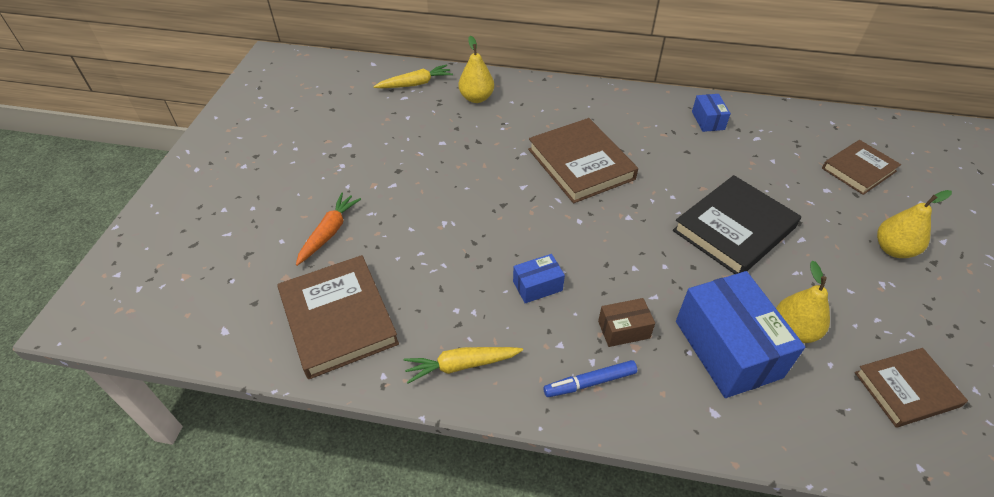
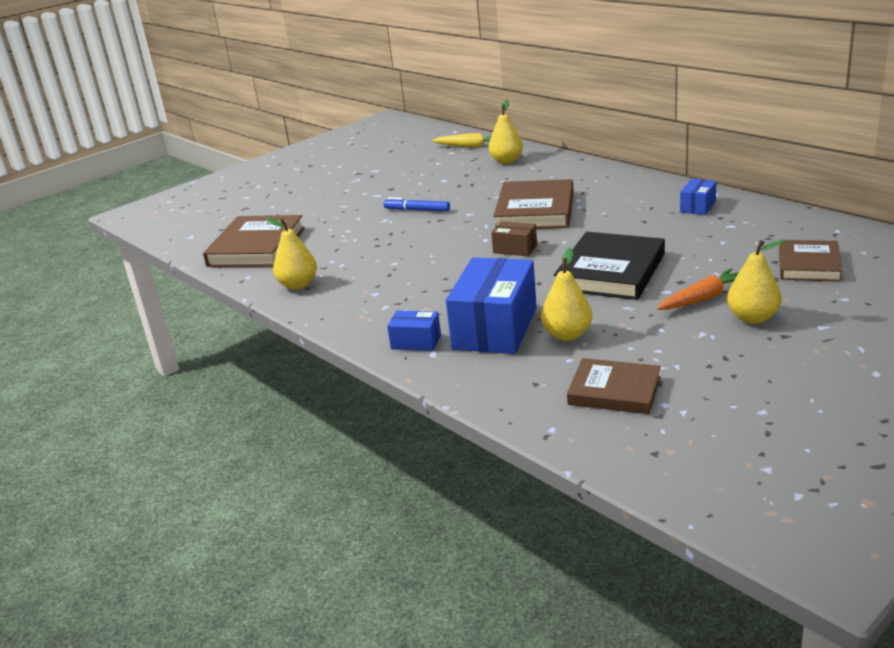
camera: 40 degrees right, 20 degrees down
orange carrot [296,193,361,266] -> orange carrot moved to [657,268,739,310]
yellow carrot [404,347,523,384] -> yellow pear [265,218,317,290]
blue box [513,254,565,303] -> blue box moved to [387,310,441,351]
blue marker [543,360,637,397] -> blue marker moved to [384,197,450,211]
brown box [598,298,655,347] -> brown box moved to [491,221,537,256]
black book [673,175,801,274] -> black book turned 60 degrees counterclockwise [554,232,665,300]
brown book [822,140,901,195] -> brown book turned 75 degrees counterclockwise [779,240,843,282]

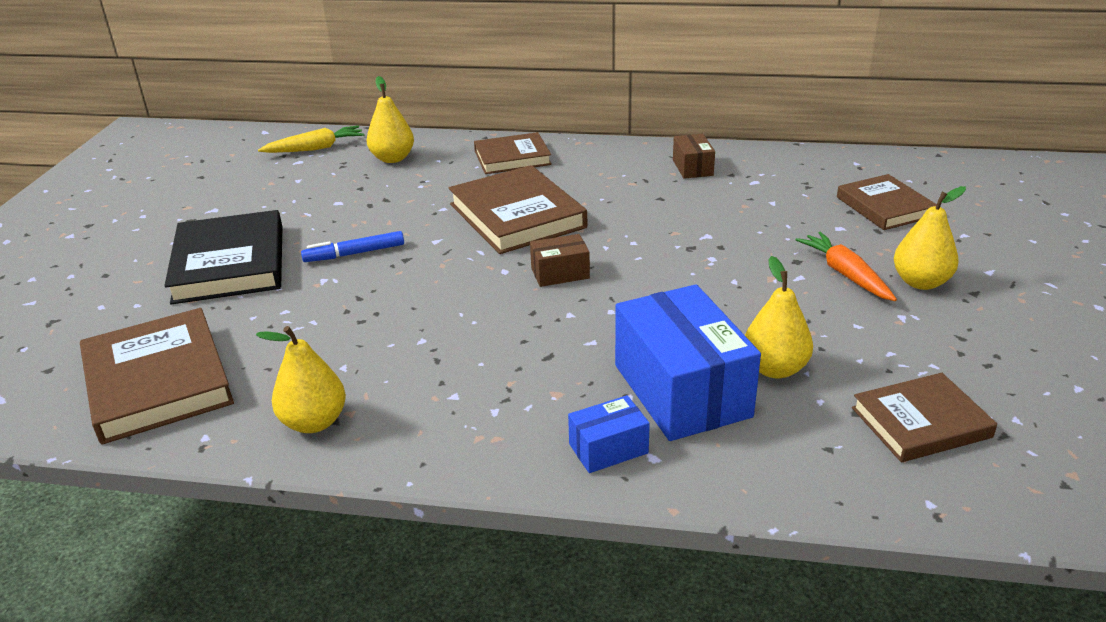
camera: 40 degrees left, 5 degrees up
black book [554,232,665,300] -> black book moved to [164,210,282,305]
orange carrot [657,268,739,310] -> orange carrot turned 45 degrees counterclockwise [796,232,897,301]
blue box [680,179,717,215] -> brown box [673,134,715,179]
none -> brown book [474,132,552,174]

